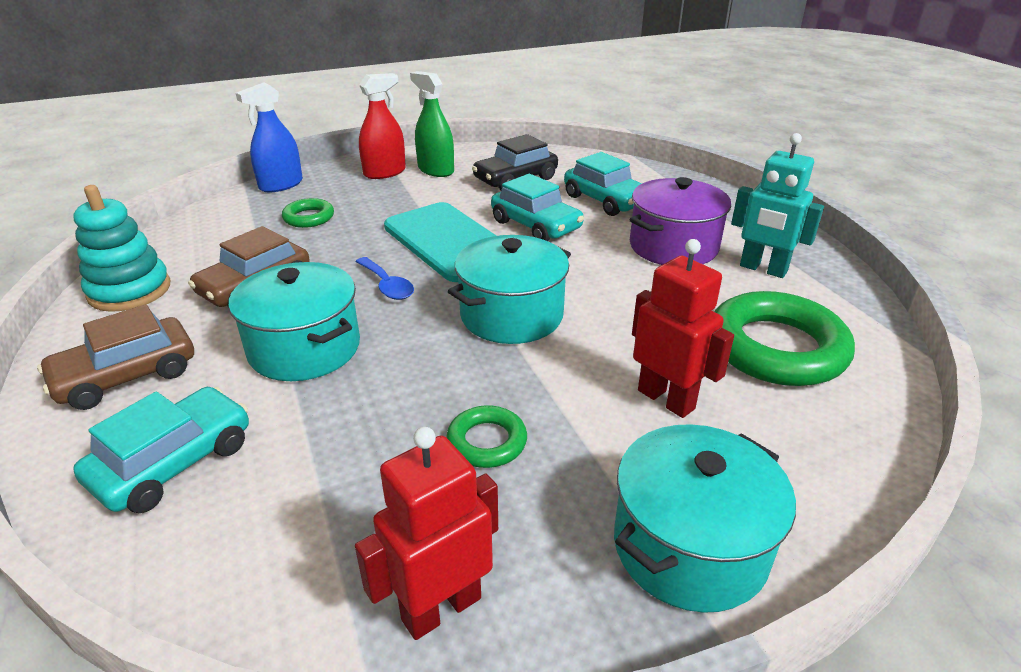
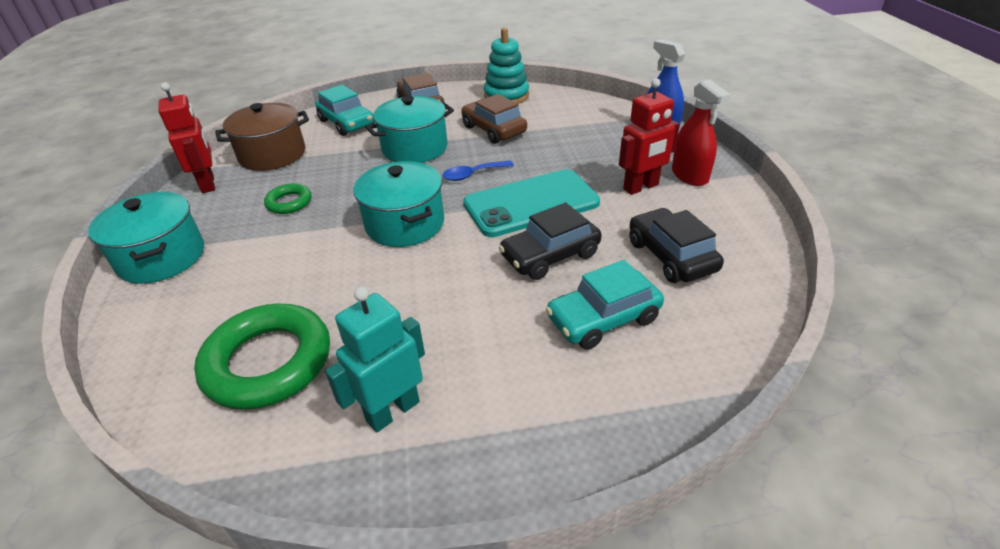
camera: 105 degrees right, 5 degrees up
green ring [282,198,334,228] -> none
green spray bottle [410,71,454,177] -> none
turquoise car [491,174,584,241] -> black car [499,203,602,280]
purple pot [630,177,731,265] -> none
red robot [632,239,734,418] -> red robot moved to [619,78,680,195]
none -> brown pot [215,103,309,171]

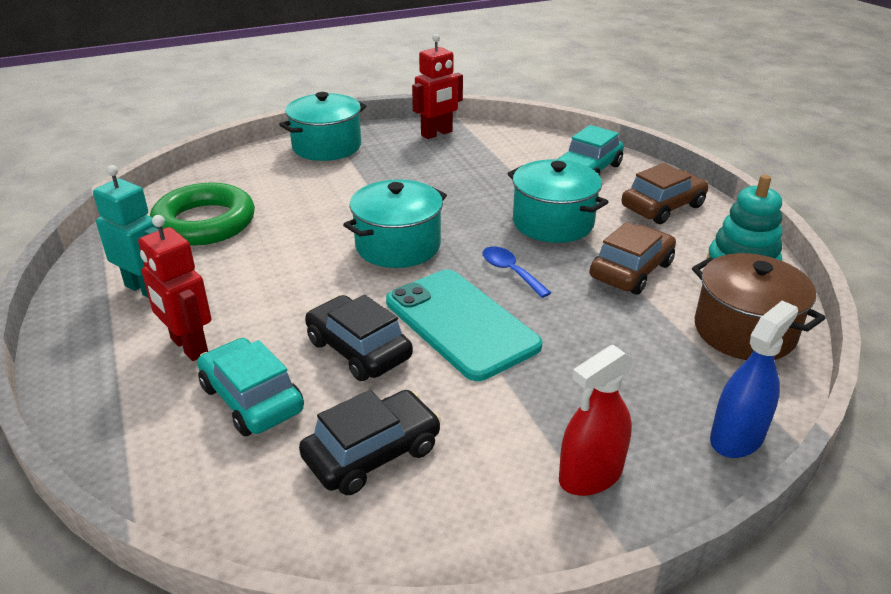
camera: 75 degrees right, 5 degrees down
brown pot [215,103,309,171] -> brown pot moved to [692,253,826,360]
green ring [264,184,312,214] -> none
red robot [619,78,680,195] -> red robot moved to [138,215,212,361]

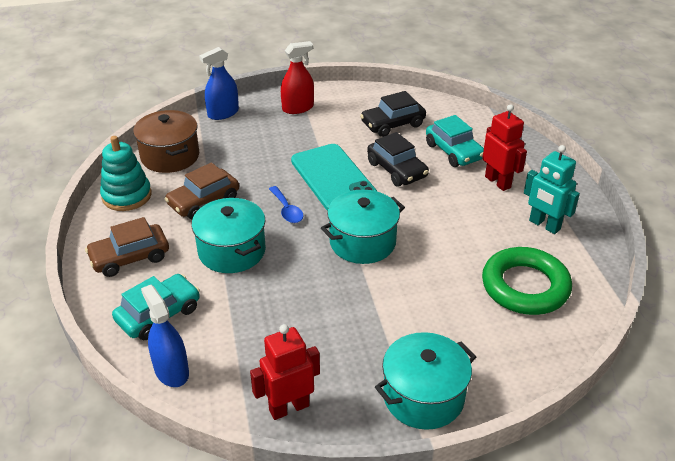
camera: 170 degrees left, 5 degrees up
none -> blue spray bottle [141,285,189,387]

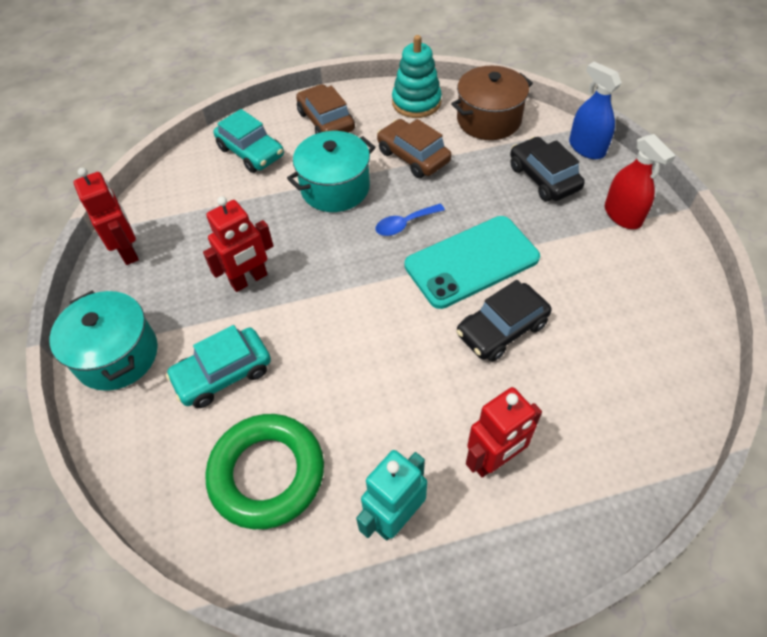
camera: 90 degrees right, 15 degrees up
blue spray bottle [141,285,189,387] -> none
turquoise pot [321,190,405,264] -> none
black car [360,91,426,137] -> black car moved to [510,137,585,201]
turquoise car [426,115,484,167] -> turquoise car moved to [166,325,271,408]
none -> red robot [203,197,274,292]

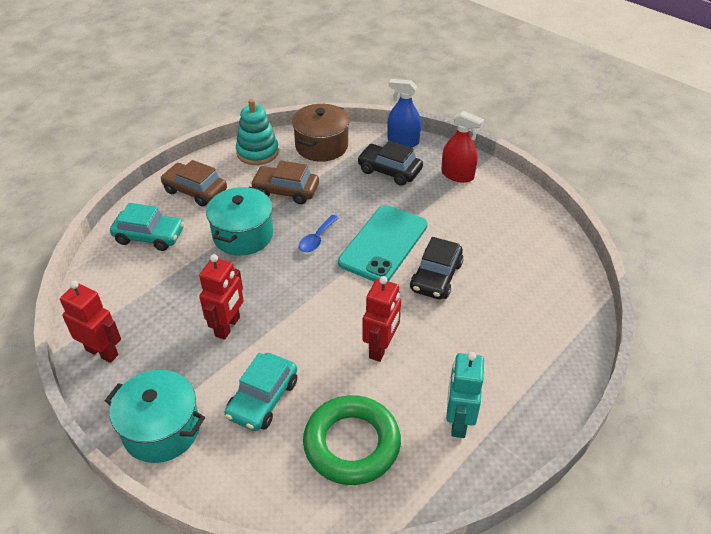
camera: 35 degrees left, 10 degrees down
red robot [466,387,542,477] -> red robot moved to [362,276,401,362]

